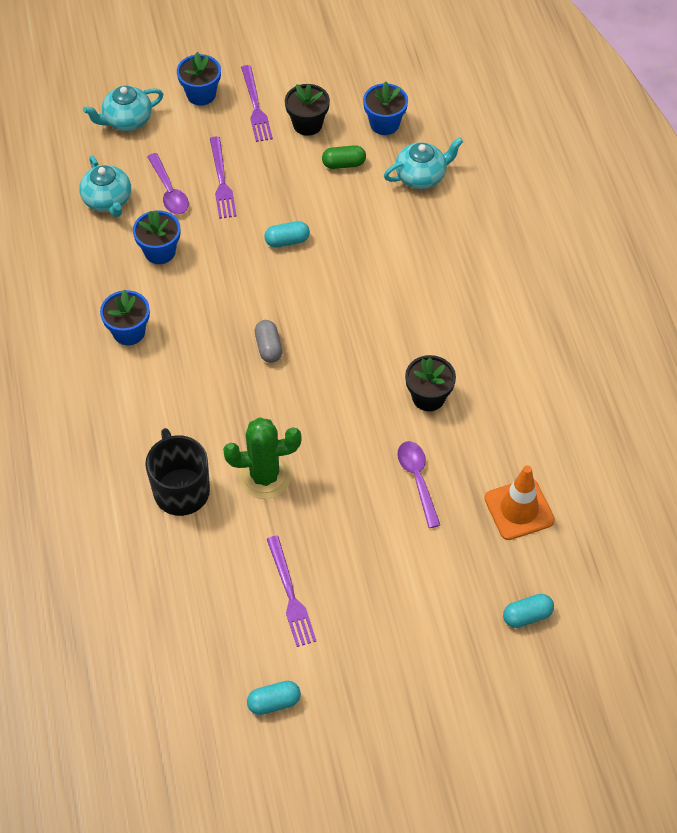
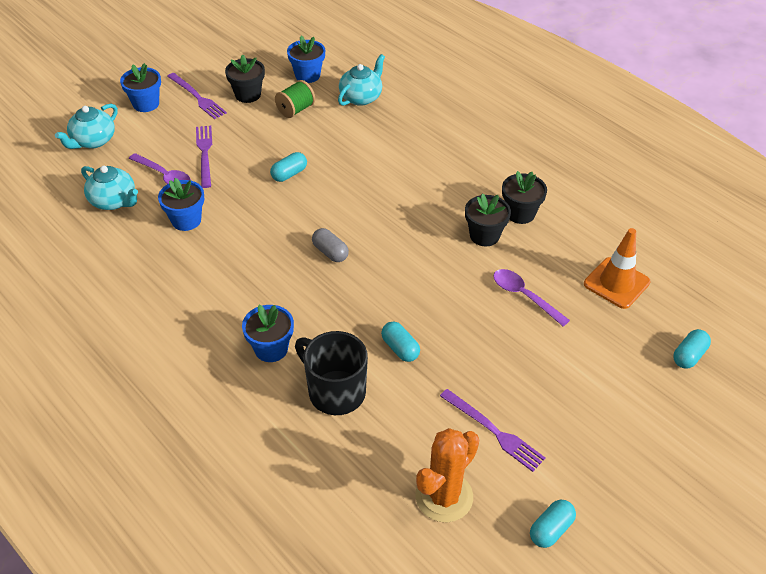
camera: 30 degrees left, 10 degrees down
blue flower pot [100,289,150,345] -> blue flower pot moved to [242,305,294,362]
purple fork [210,136,237,219] -> purple fork turned 150 degrees counterclockwise [196,126,212,188]
green cactus [223,417,301,499] -> turquoise capsule [381,322,420,362]
green capsule [322,145,366,169] -> green spool [275,80,315,118]
none -> orange cactus [415,428,479,522]
none -> black flower pot [502,171,547,224]

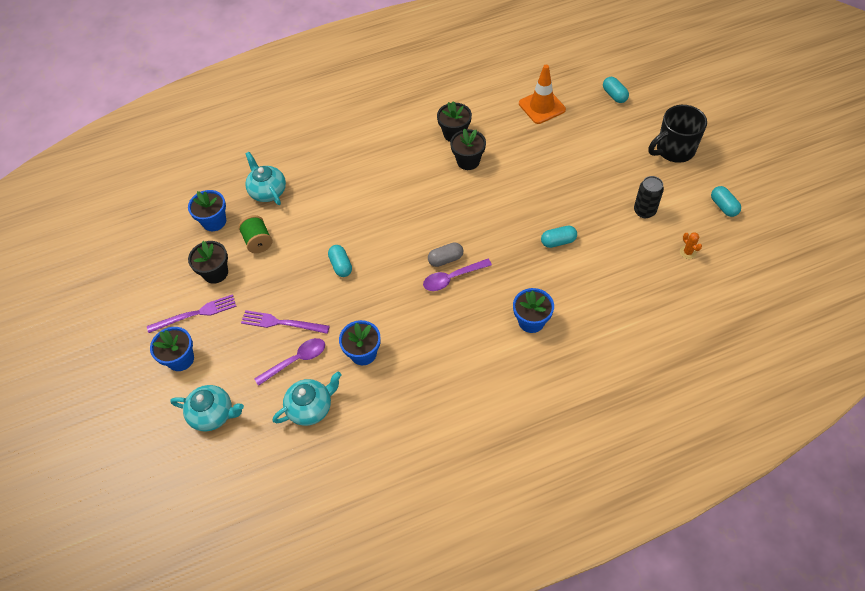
camera: 65 degrees left, 10 degrees up
turquoise teapot [55,104,118,149] -> turquoise teapot turned 45 degrees counterclockwise [170,385,244,431]
black mug [295,331,368,415] -> black mug moved to [648,105,707,163]
orange cactus [415,428,479,522] -> orange cactus [680,232,702,259], size x0.42
purple fork [440,389,545,472] -> black can [634,176,664,218]
purple spoon [493,269,570,327] -> purple spoon moved to [423,259,492,291]

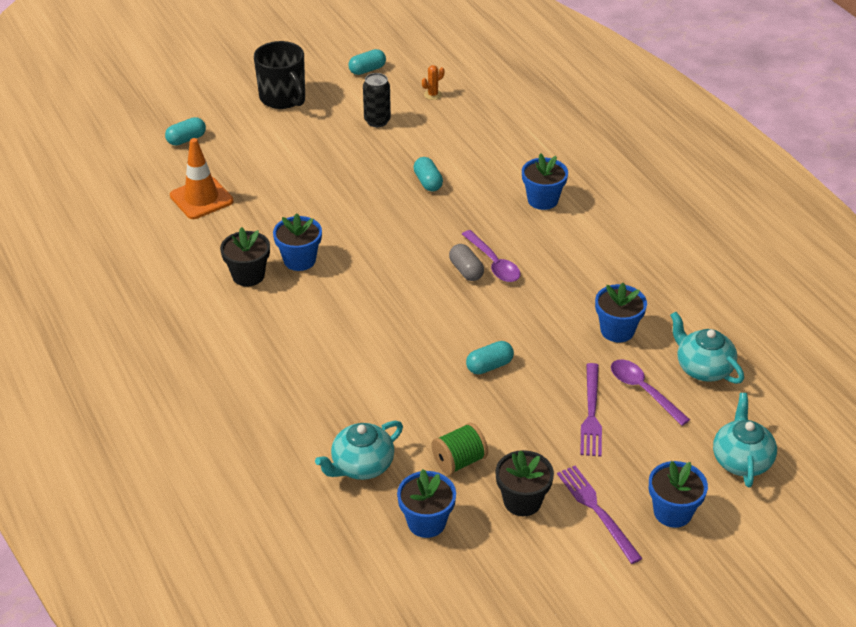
camera: 100 degrees left, 15 degrees down
black flower pot [450,129,486,170] -> blue flower pot [273,213,322,271]

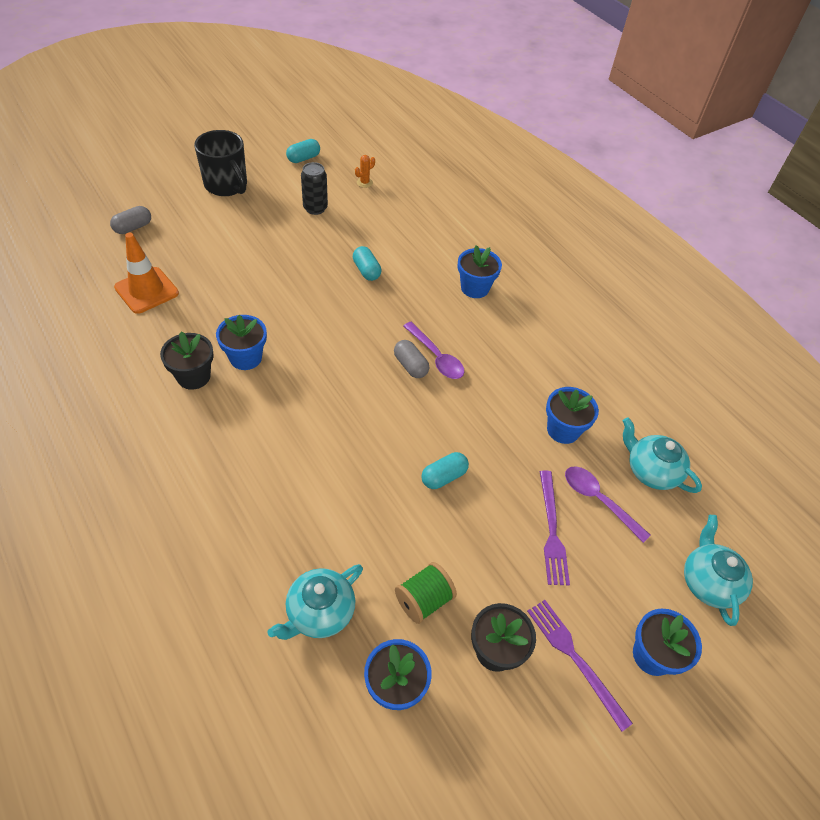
camera: 10 degrees left, 10 degrees up
turquoise capsule [165,117,206,146] -> grey capsule [110,206,151,234]

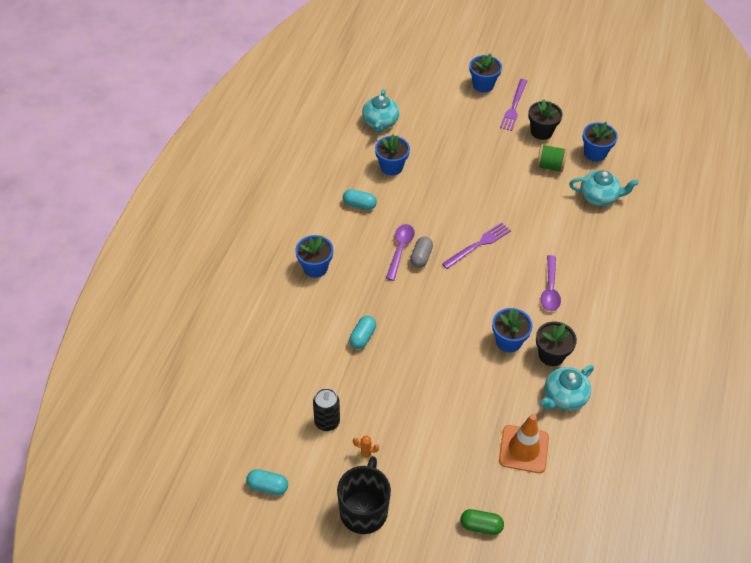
camera: 125 degrees left, 0 degrees up
grey capsule [110,206,151,234] -> green capsule [460,509,504,535]
orange cactus [355,155,375,188] -> orange cactus moved to [353,435,379,463]
turquoise capsule [421,452,469,489] -> turquoise capsule moved to [343,189,377,210]
purple fork [540,470,570,586] -> purple fork moved to [442,223,511,269]
purple spoon [565,466,651,543] -> purple spoon moved to [541,255,561,311]
turquoise teapot [684,515,753,626] -> turquoise teapot moved to [541,365,594,411]

